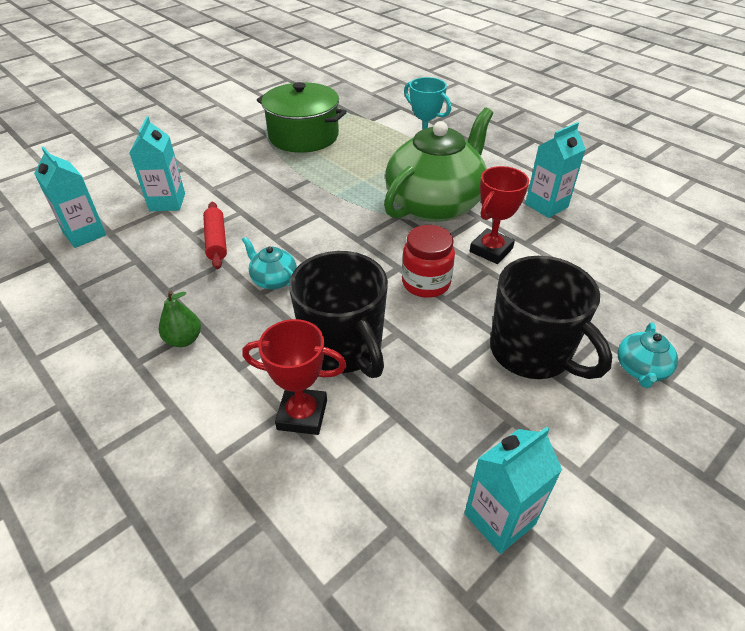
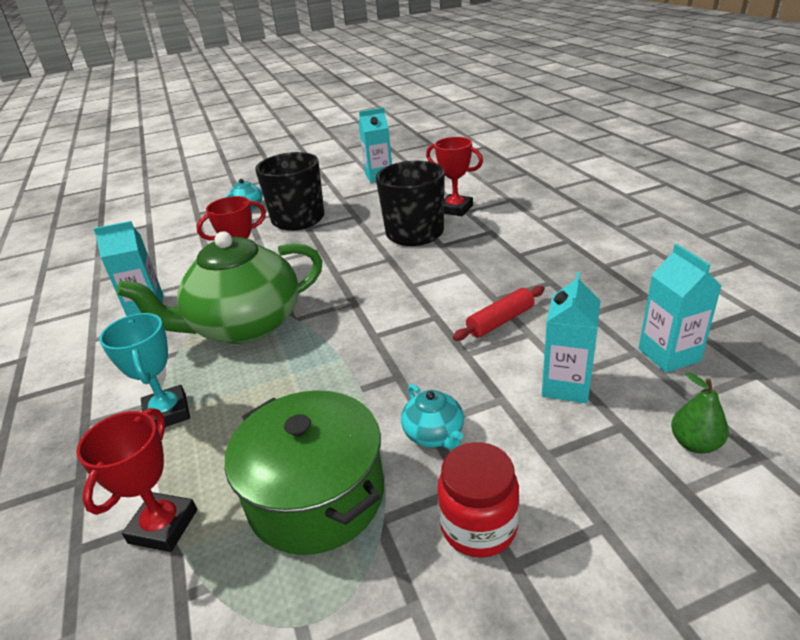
camera: 155 degrees left, 10 degrees down
green pear [159,291,201,347] -> green pear moved to [671,372,729,454]
red rolling pin [203,202,227,269] -> red rolling pin turned 45 degrees clockwise [453,286,545,341]
turquoise teapot [242,237,297,289] -> turquoise teapot moved to [401,384,464,450]
red jar [402,225,455,298] -> red jar moved to [438,442,519,558]
none -> red trophy [76,408,197,552]

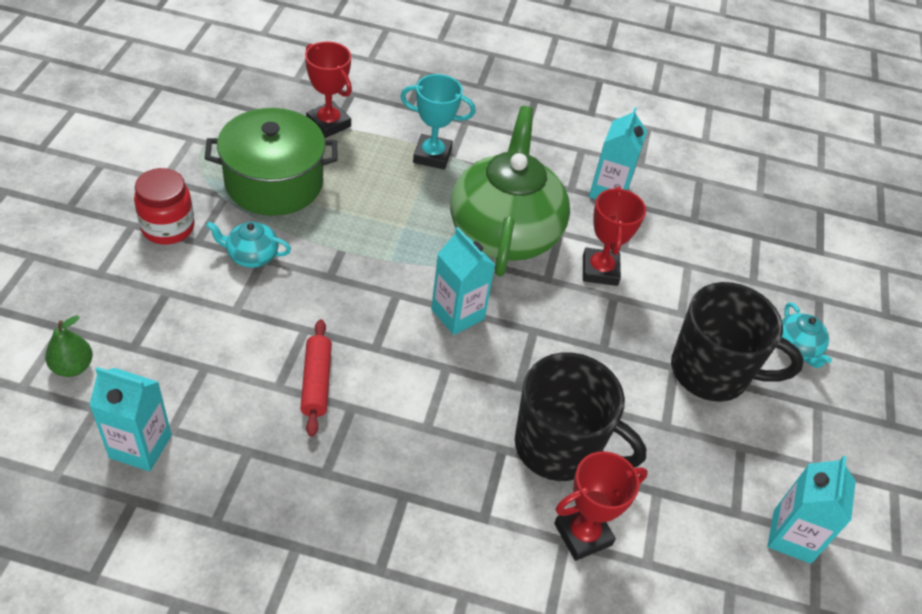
camera: 115 degrees right, 15 degrees up
turquoise carton [542,272,601,404] -> turquoise carton moved to [431,227,495,335]

